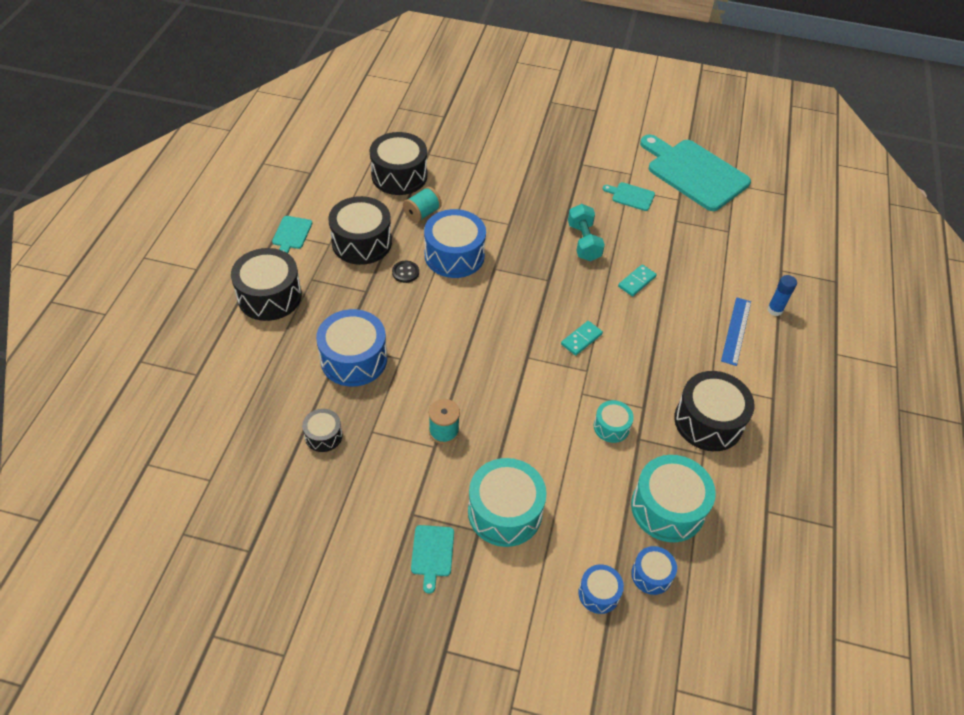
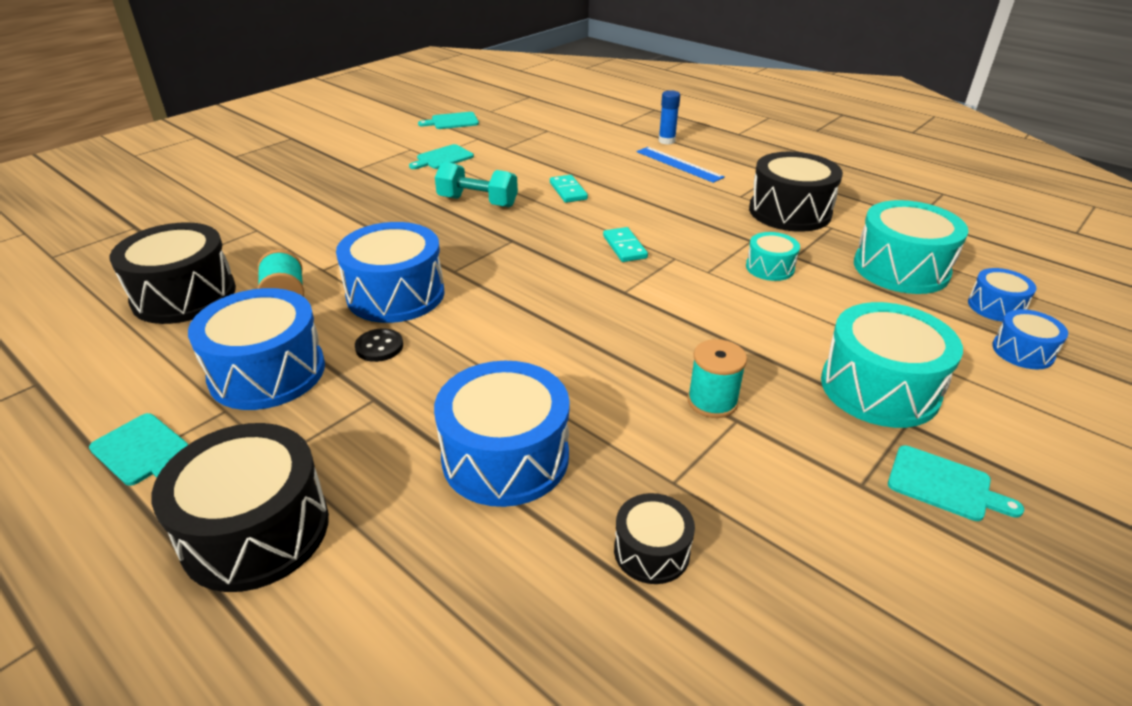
camera: 60 degrees left, 15 degrees down
black drum [328,196,392,265] -> blue drum [188,288,325,410]
turquoise cutting board [640,135,751,211] -> turquoise cutting board [418,112,479,129], size x0.43

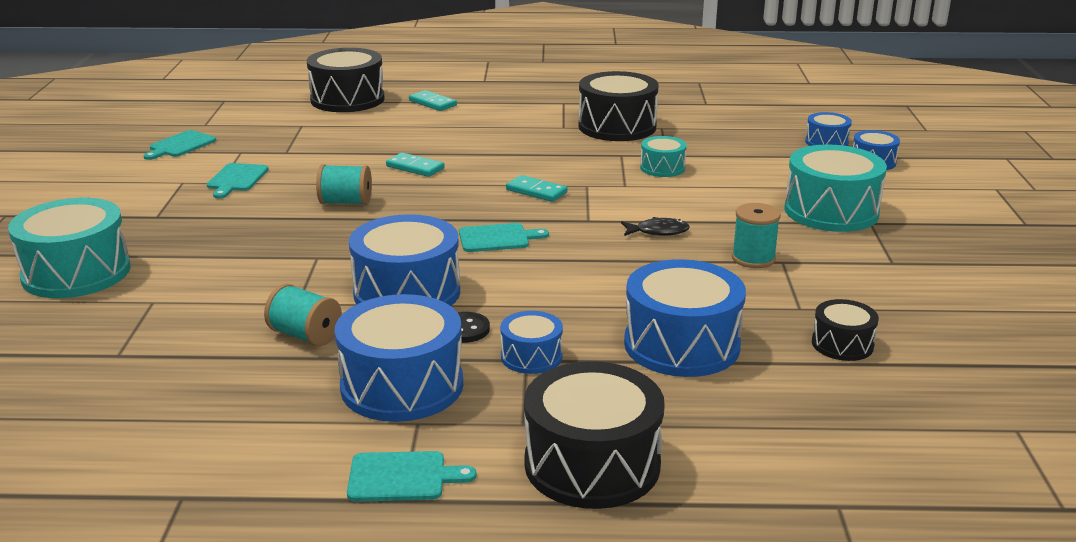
camera: 40 degrees left, 10 degrees down
black drum [110,222,236,324] -> black drum moved to [307,48,385,112]
turquoise dumbbell [435,162,518,207] -> turquoise spool [316,164,372,205]
blue ruler [637,147,725,183] -> none
blue glue stick [659,90,680,144] -> turquoise domino [409,90,457,111]
turquoise drum [854,200,968,294] -> turquoise drum moved to [8,198,131,298]
turquoise cutting board [888,445,1024,521] -> turquoise cutting board moved to [459,223,549,252]
none -> blue drum [500,311,563,374]
none -> black fish [621,217,690,236]

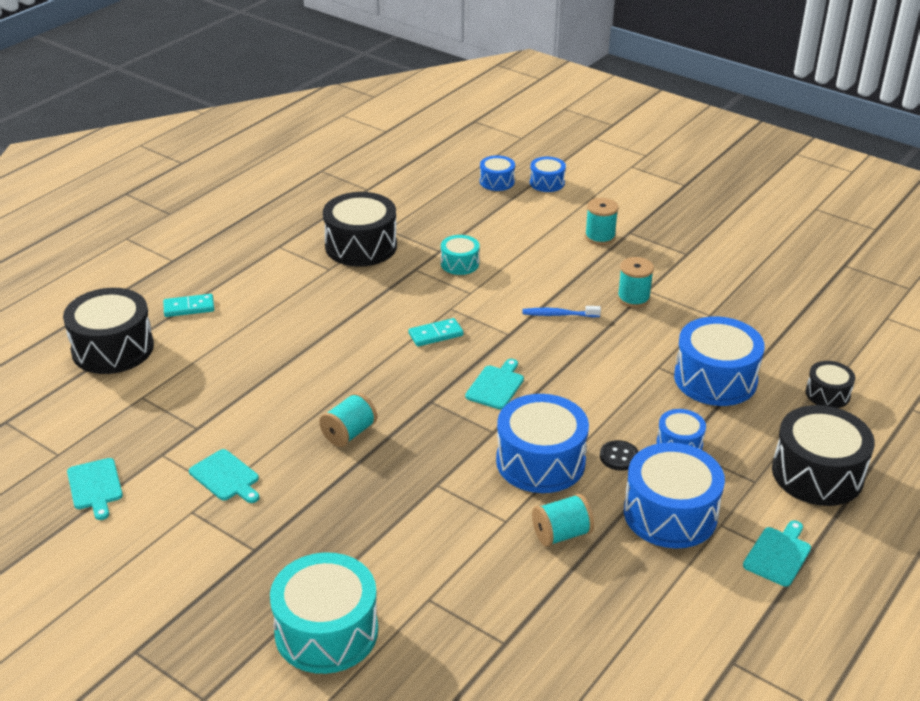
camera: 55 degrees left, 10 degrees up
turquoise domino [386,152,444,177] -> none
black fish [621,217,690,236] -> blue toothbrush [523,306,601,317]
turquoise drum [784,144,887,232] -> turquoise spool [585,198,618,245]
black drum [812,299,879,361] -> black drum moved to [806,361,855,408]

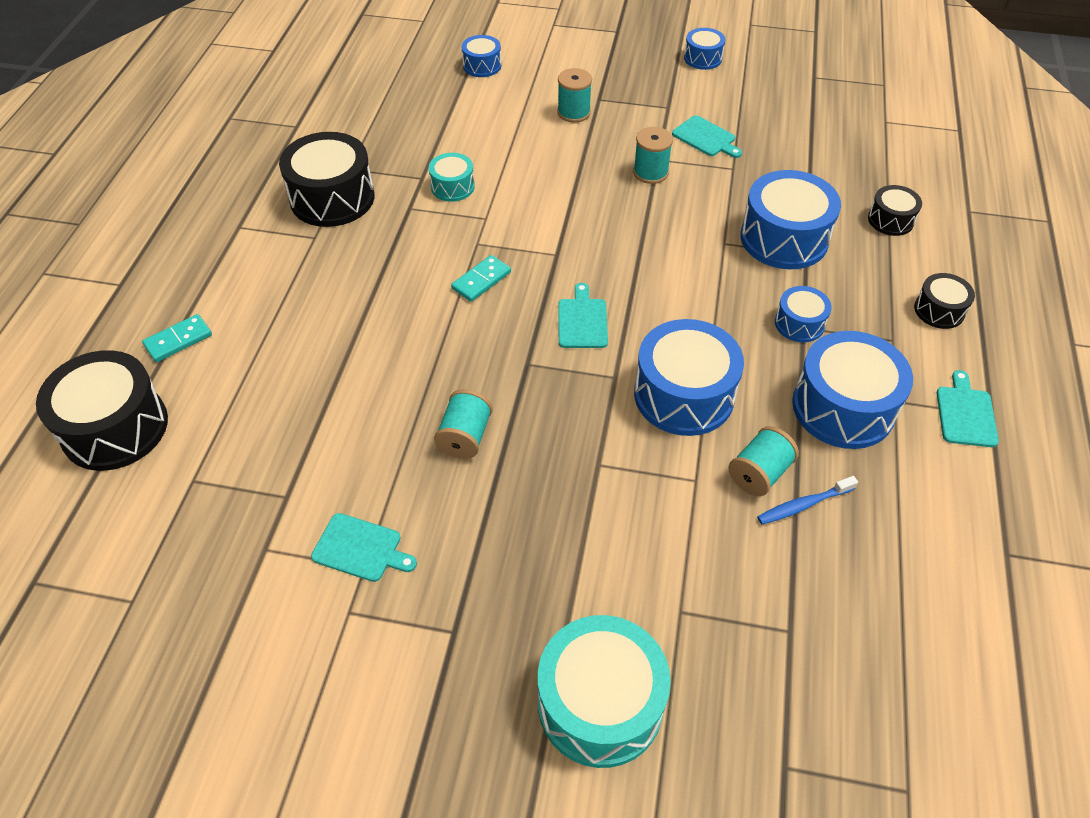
camera: 25 degrees left, 15 degrees up
turquoise cutting board [67,458,123,520] -> turquoise cutting board moved to [672,115,742,158]
blue drum [480,155,515,191] -> blue drum moved to [684,28,725,70]
blue toothbrush [523,306,601,317] -> blue toothbrush moved to [757,476,858,525]
black button [600,440,639,471] -> none
black drum [772,405,875,506] -> black drum [914,273,975,329], size x0.53

